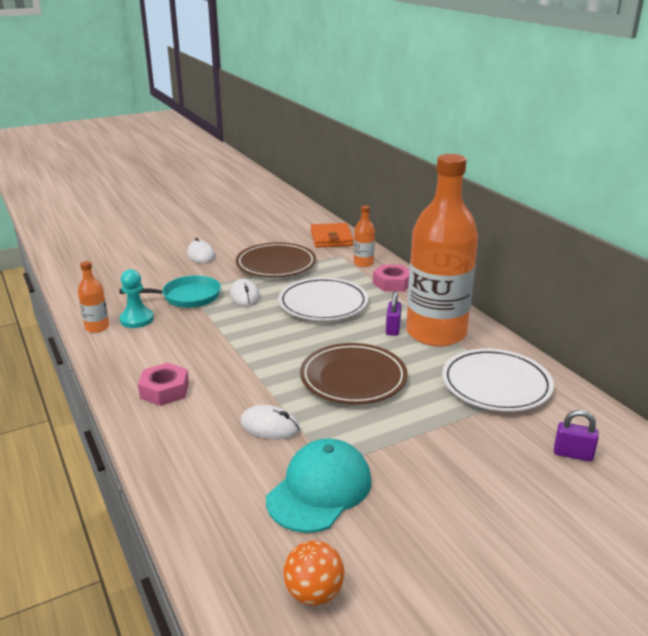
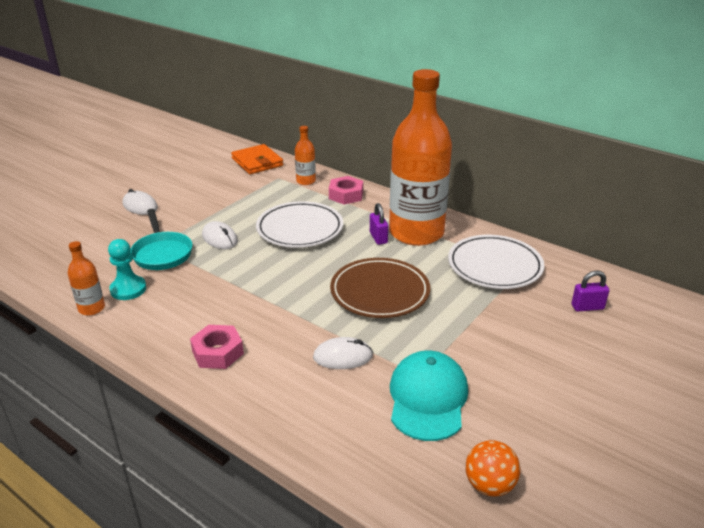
camera: 25 degrees left, 5 degrees up
turquoise pan [119,275,221,308] -> turquoise pan turned 105 degrees clockwise [130,209,193,270]
brown plate [236,242,316,277] -> none

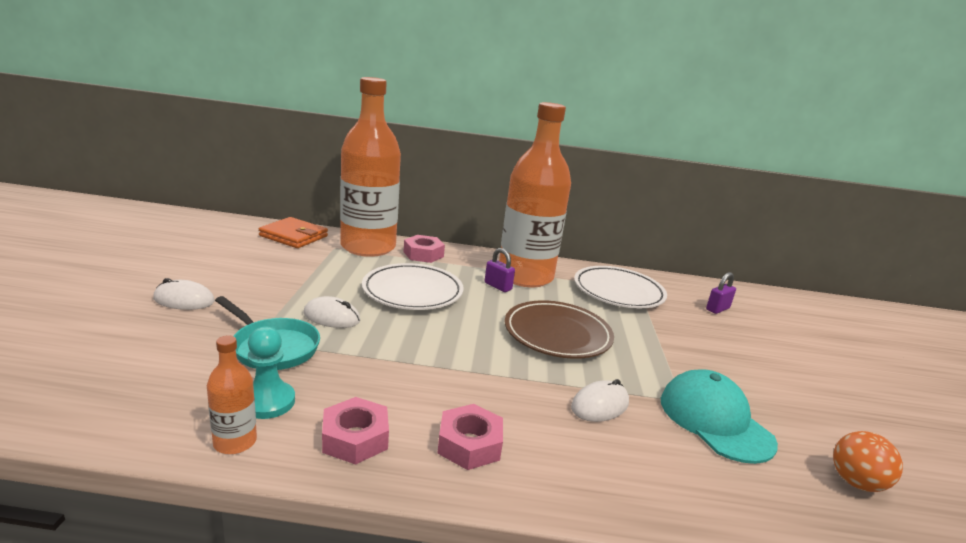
camera: 35 degrees left, 10 degrees down
orange bottle [295,126,316,185] -> orange bottle [340,77,401,257], size x2.49
none -> pink nut [322,397,389,465]

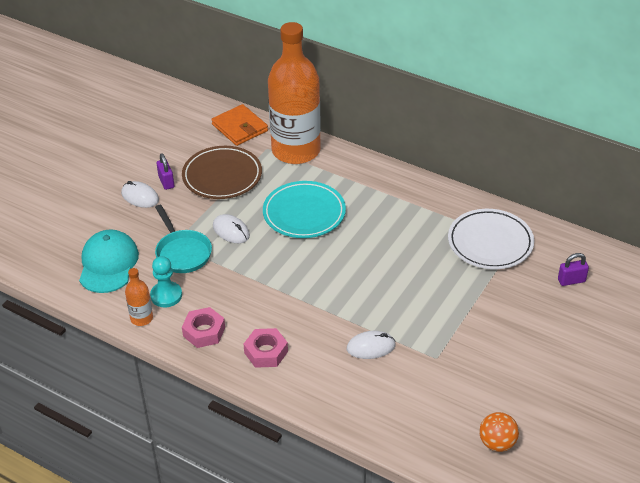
camera: 30 degrees right, 20 degrees up
white plate [362,263,464,310] -> turquoise plate [263,181,346,238]
pink nut [404,235,445,263] -> none
purple padlock [485,248,515,292] -> purple padlock moved to [156,153,174,190]
orange bottle [499,102,571,287] -> none
brown plate [505,300,614,359] -> brown plate moved to [182,146,262,199]
turquoise cap [661,369,778,464] -> turquoise cap moved to [79,230,139,293]

